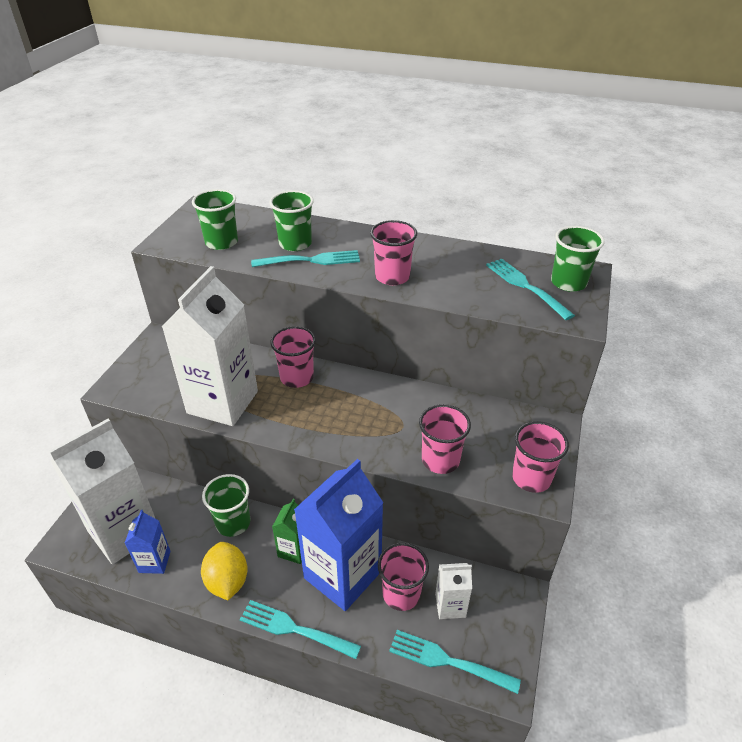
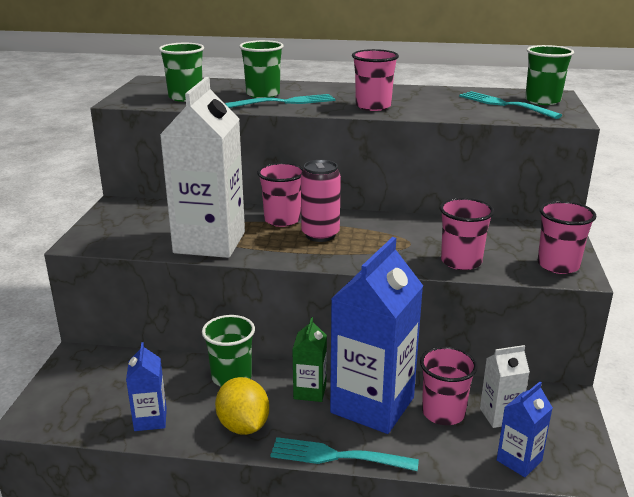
camera: 10 degrees left, 15 degrees down
white carton [49,419,155,564] -> none
turquoise fork [389,630,521,694] -> blue carton [497,382,553,477]
none -> pink can [301,160,341,242]

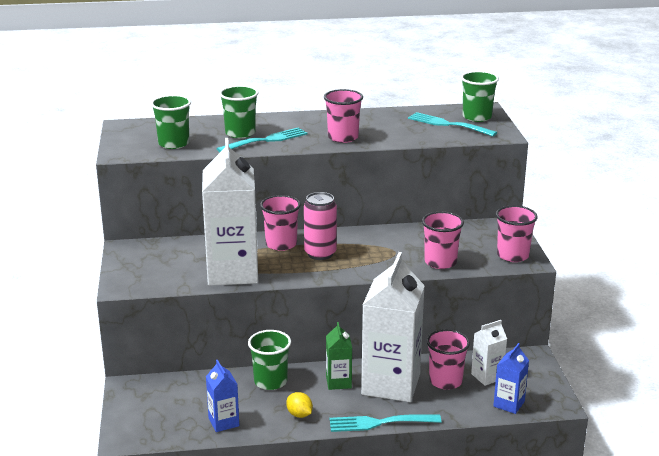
camera: 15 degrees left, 0 degrees up
yellow lemon [215,377,269,435] -> yellow lemon [286,392,313,418], size x0.59
blue carton [330,237,423,434] -> white carton [361,252,425,402]

